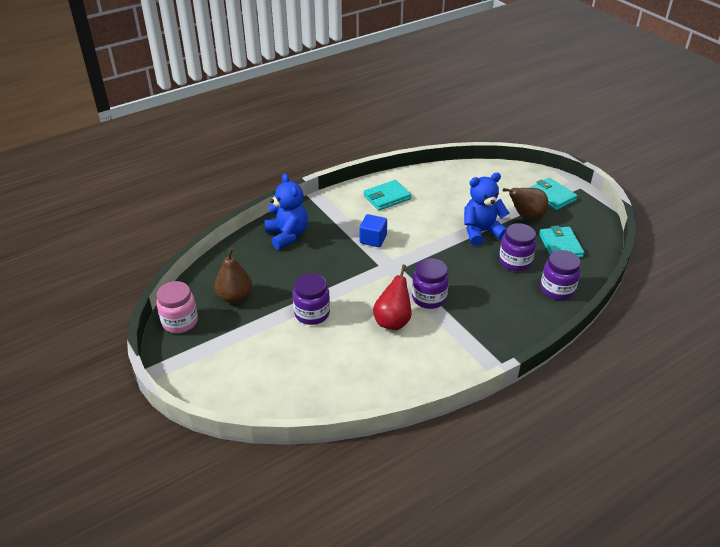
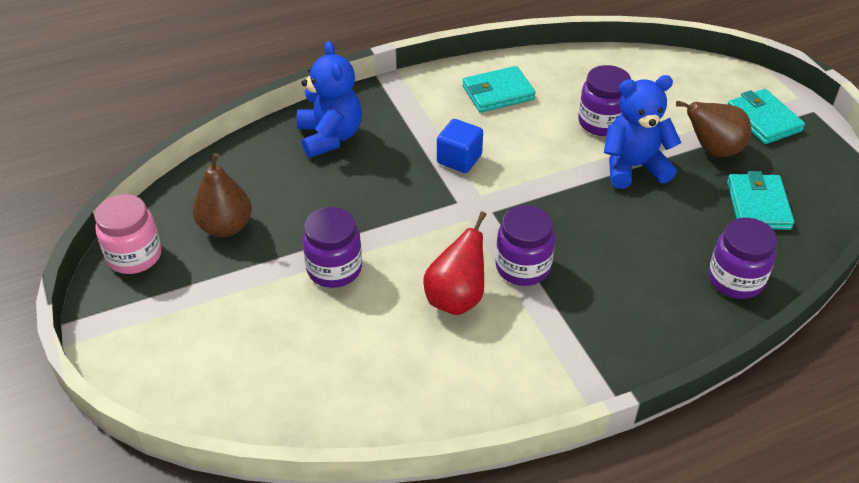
camera: 10 degrees right, 5 degrees up
purple jar [499,223,536,271] -> purple jar moved to [578,65,631,136]

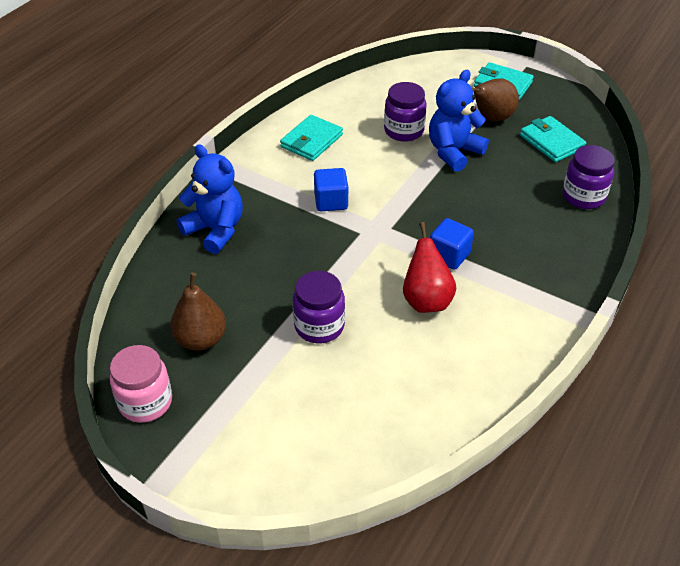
camera: 35 degrees left, 0 degrees up
purple jar [496,205,555,286] -> blue cube [430,218,474,270]

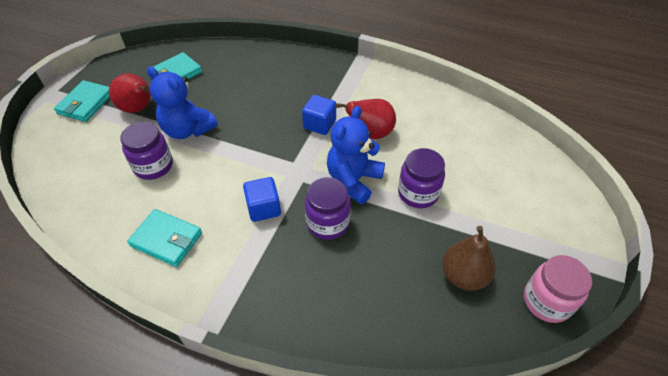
camera: 100 degrees left, 5 degrees up
blue teddy bear [177,145,243,254] -> blue teddy bear moved to [327,106,385,204]
brown pear [472,78,519,122] -> red pear [109,73,151,113]
purple jar [563,145,615,209] -> purple jar moved to [305,177,351,240]

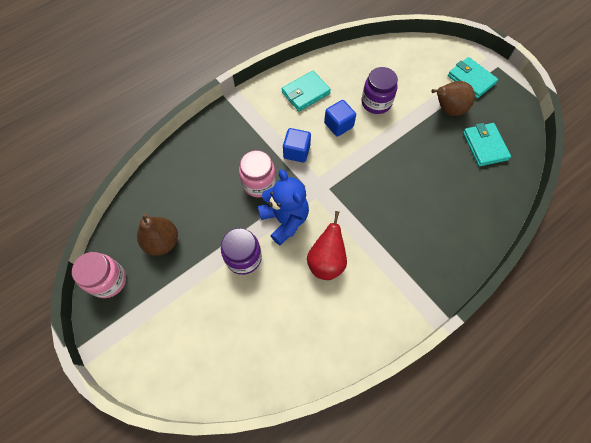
camera: 120 degrees right, 15 degrees up
red pear [109,73,151,113] -> brown pear [431,81,475,116]
blue teddy bear [147,66,218,139] -> none
blue cube [302,95,336,135] -> blue cube moved to [324,100,356,137]
purple jar [305,177,351,240] -> pink jar [239,150,276,198]

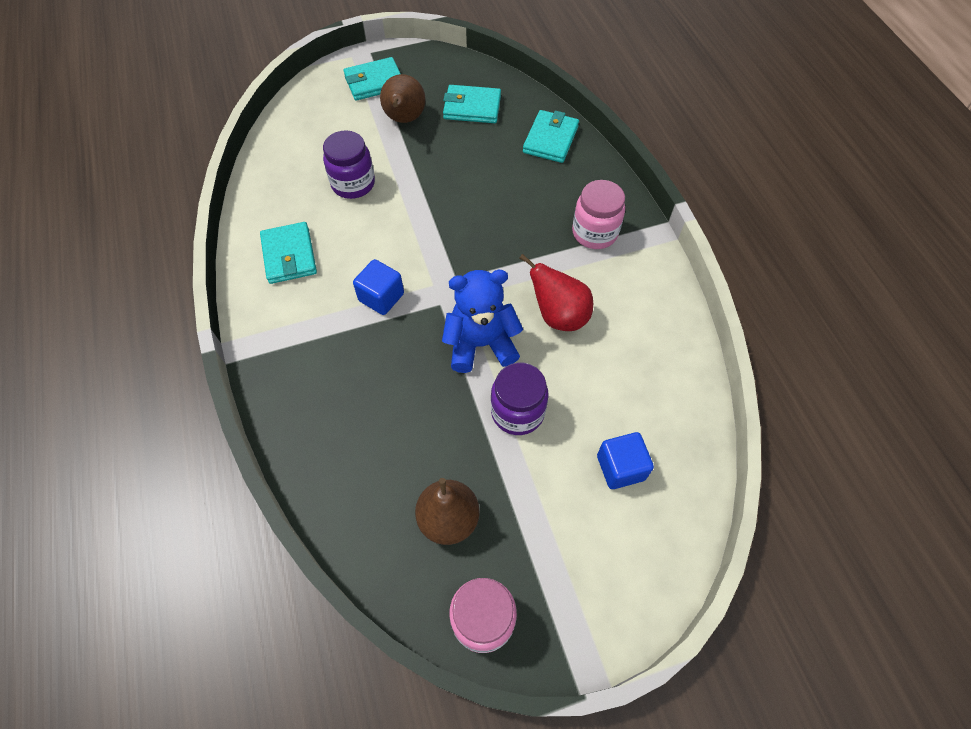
camera: 70 degrees left, 5 degrees down
pink jar [239,150,276,198] -> pink jar moved to [572,180,625,249]
blue cube [324,100,356,137] -> blue cube moved to [597,432,654,489]
none -> turquoise wallet [523,110,579,163]

